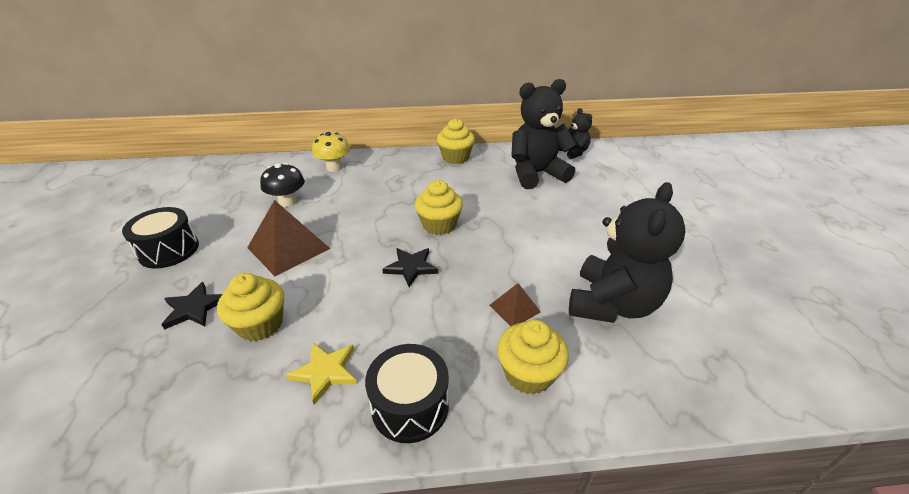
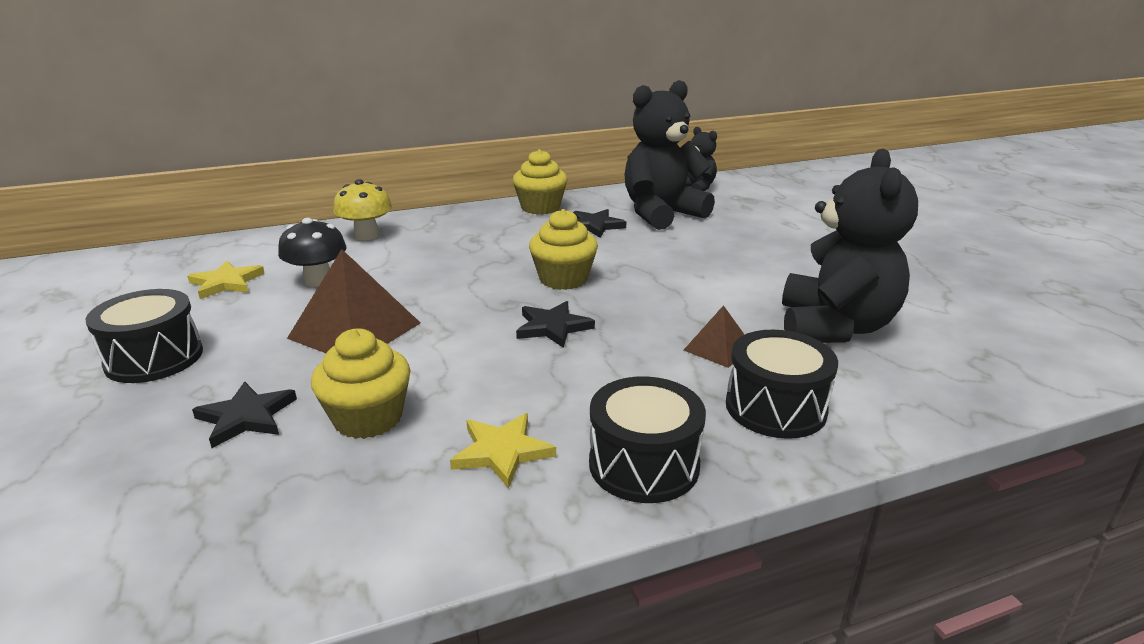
camera: 15 degrees left, 10 degrees down
yellow cupcake [497,320,569,395] -> black drum [726,330,838,439]
none -> yellow star [187,261,265,299]
none -> black star [573,209,626,238]

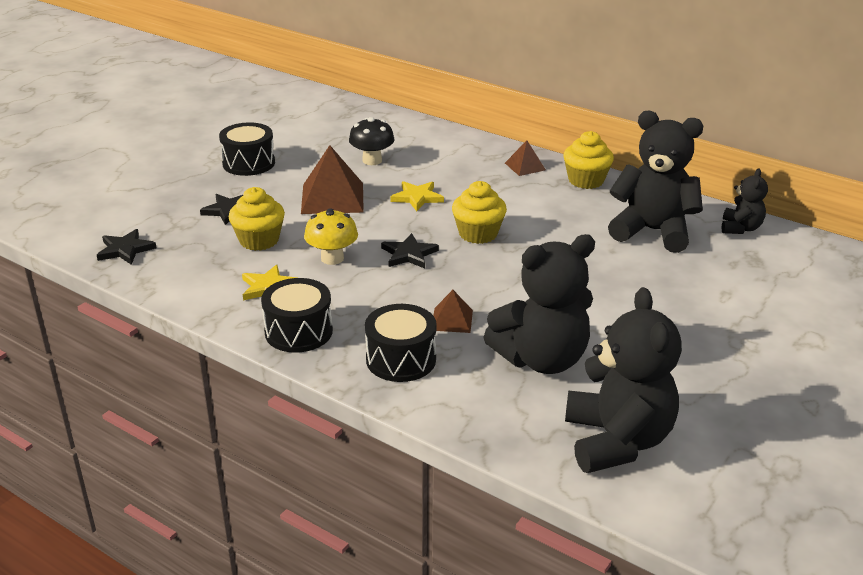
camera: 55 degrees right, 5 degrees up
yellow star [187,261,265,299] -> yellow star moved to [390,181,444,211]
yellow mushroom [333,179,392,240] -> yellow mushroom moved to [304,208,358,265]
black star [573,209,626,238] -> black star moved to [97,229,157,265]
none -> brown pyramid [505,140,546,176]
none -> black teddy bear [565,287,682,473]

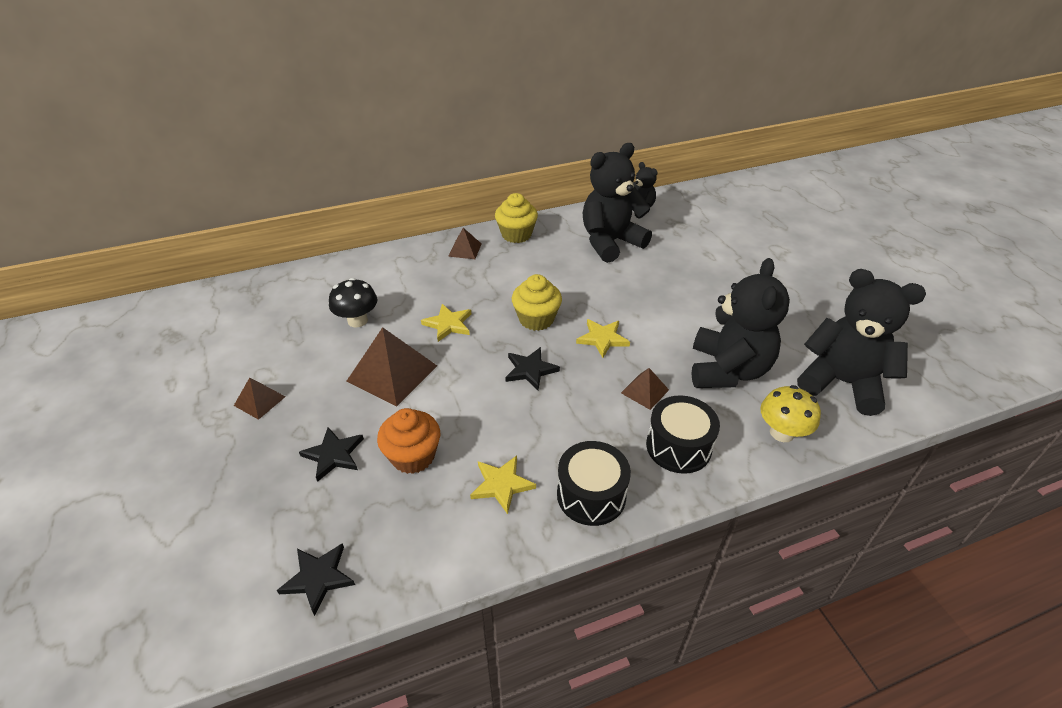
camera: 55 degrees left, 10 degrees up
black drum [219,122,275,176] -> brown pyramid [234,378,286,420]
yellow cupcake [229,187,285,251] -> orange cupcake [377,408,440,474]
yellow mushroom [304,208,358,265] -> yellow mushroom moved to [760,385,821,442]
none -> yellow star [576,319,630,358]

